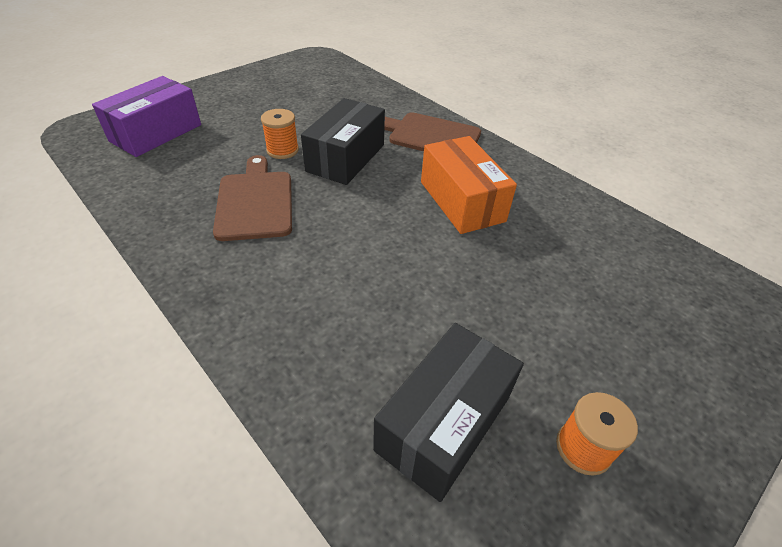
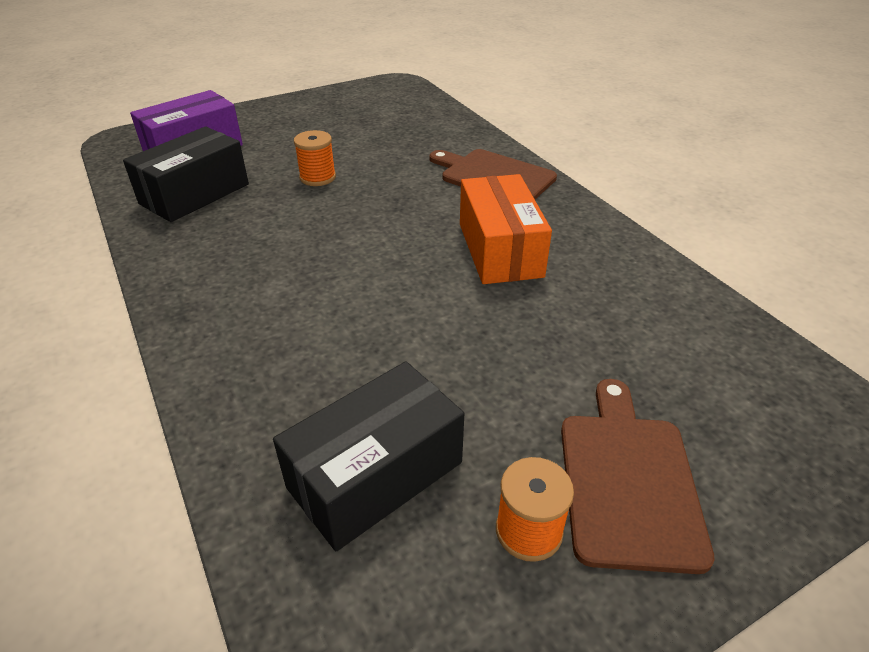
camera: 15 degrees right, 5 degrees down
brown cutting board [213,155,292,241] -> brown cutting board moved to [561,379,715,574]
black box [301,98,385,185] -> black box moved to [123,126,249,222]

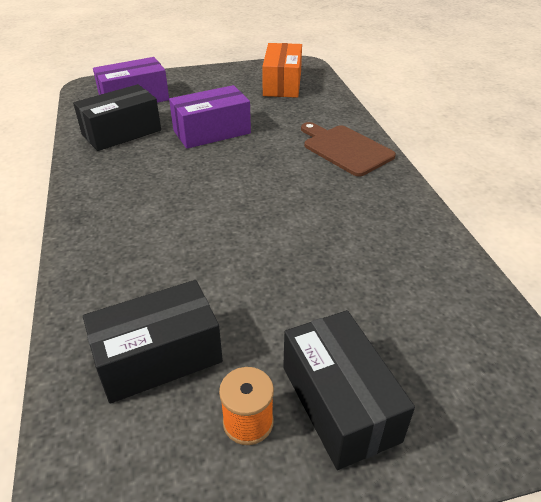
camera: 15 degrees right, 0 degrees up
orange spool [294,130,336,186] -> purple box [169,85,251,149]
orange box [460,174,552,284] -> orange box moved to [262,43,302,98]
brown cutting board [561,379,715,574] -> black box [283,310,415,470]

